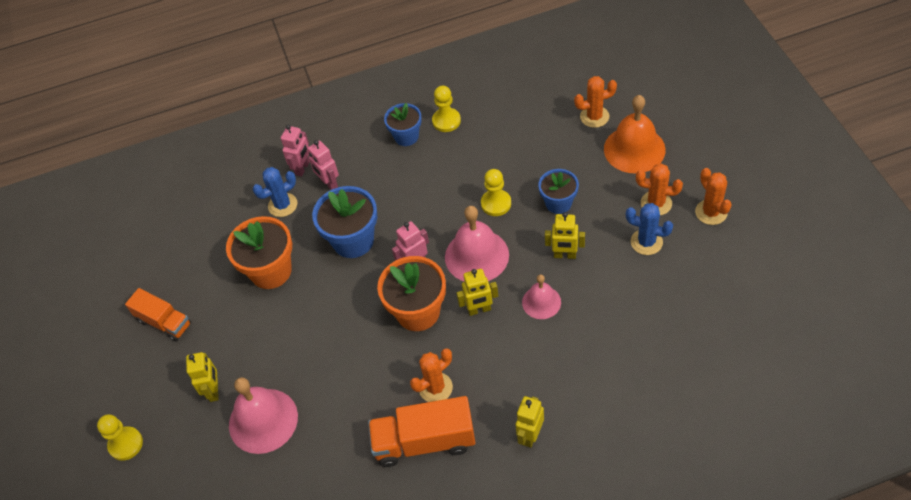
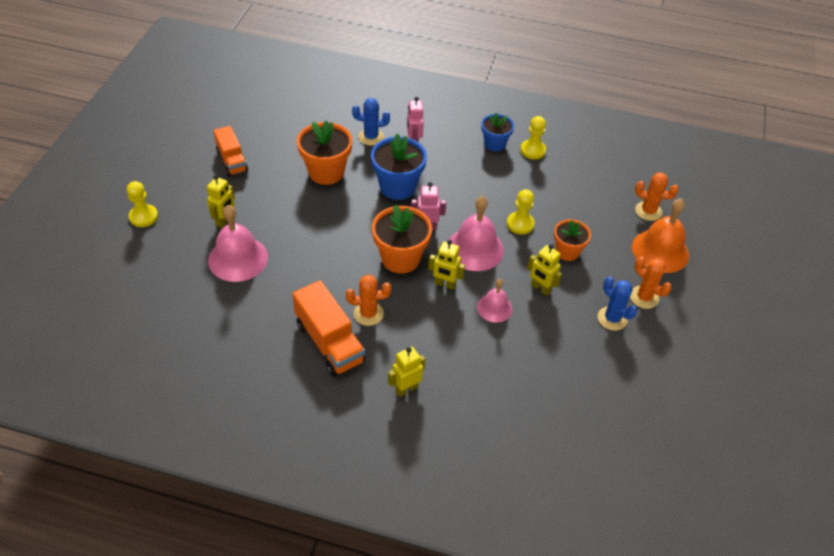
camera: 25 degrees right, 5 degrees down
pink robot [281,125,310,177] -> none
orange truck [368,396,475,467] -> orange truck turned 150 degrees counterclockwise [292,280,366,376]
blue flower pot [538,169,579,214] -> orange flower pot [554,219,591,261]
orange cactus [695,168,732,225] -> none

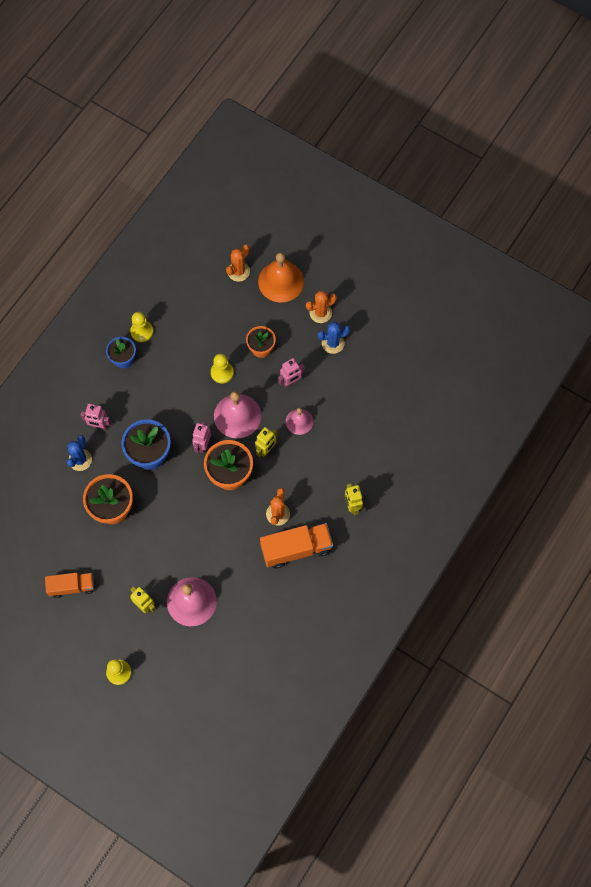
camera: 70 degrees left, 20 degrees up
yellow robot [527,244,562,296] -> pink robot [278,358,305,388]

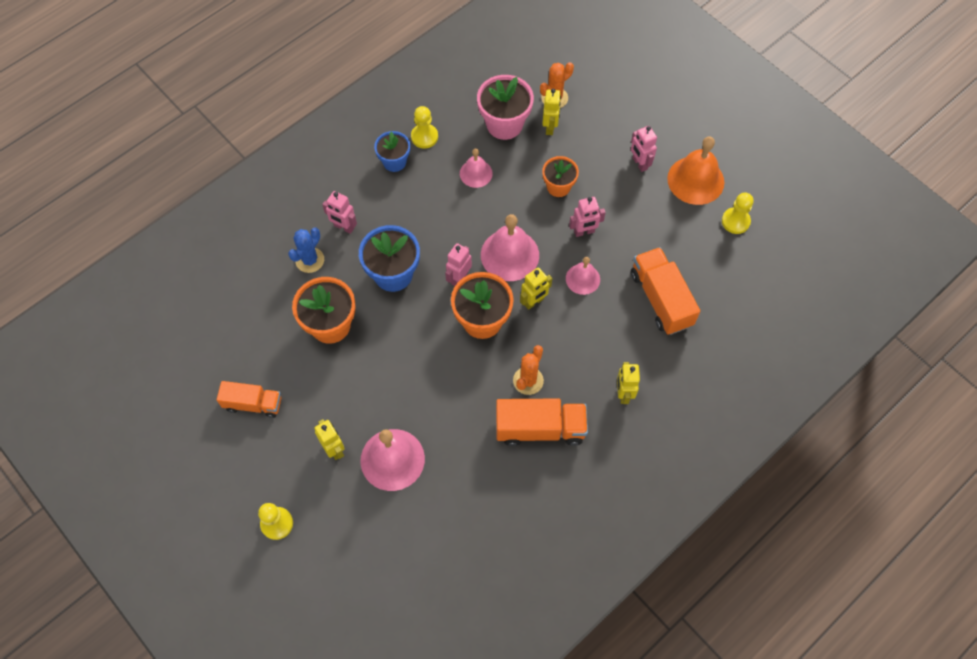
camera: 15 degrees right, 5 degrees down
yellow pawn [211,354,234,384] -> yellow pawn moved to [722,192,754,234]
orange bell [258,252,304,302] -> orange bell moved to [667,136,724,205]
orange cactus [306,291,337,323] -> pink robot [631,126,657,172]
blue cactus [318,322,350,354] -> none
none -> pink bell [460,149,493,188]
none -> pink flower pot [477,75,534,140]
none -> yellow robot [542,89,561,135]
none -> orange truck [631,247,701,335]

